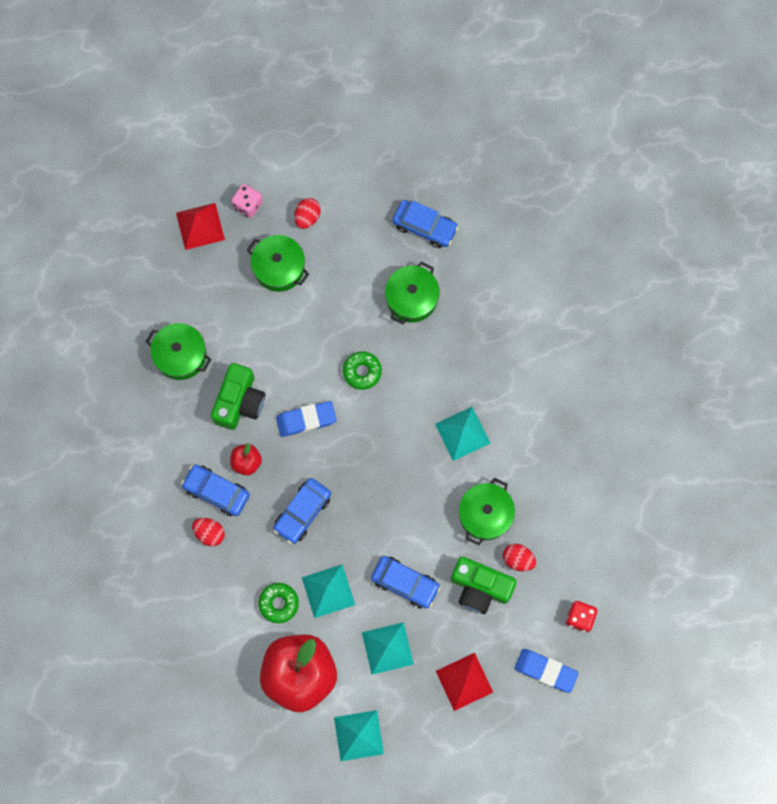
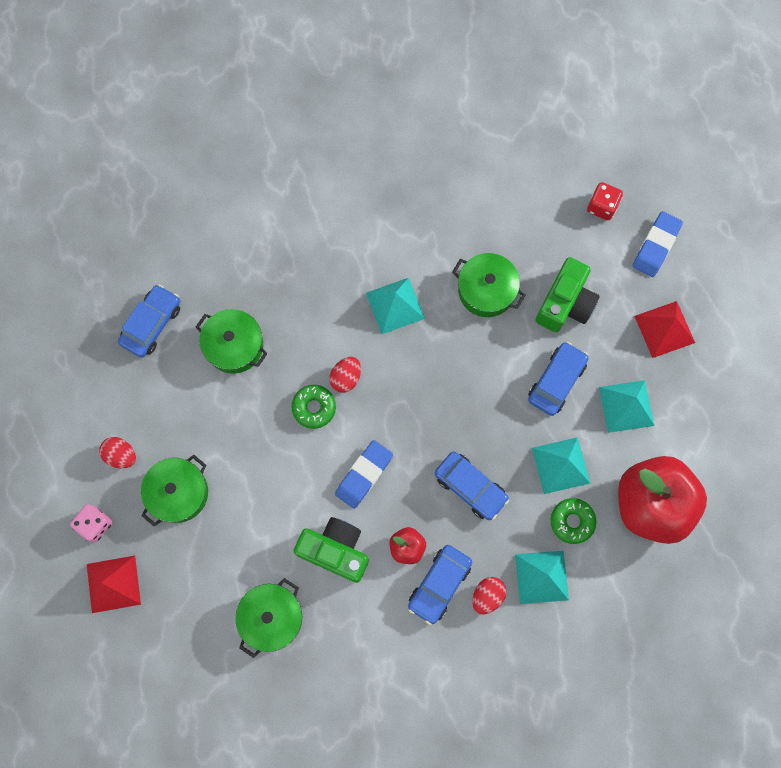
camera: 85 degrees left, 0 degrees up
blue eraser [276,401,337,437] -> blue eraser turned 45 degrees clockwise [335,440,393,509]
turquoise pyramid [334,710,384,761] -> turquoise pyramid moved to [515,551,569,604]
red egg [503,544,536,571] -> red egg moved to [329,357,361,393]

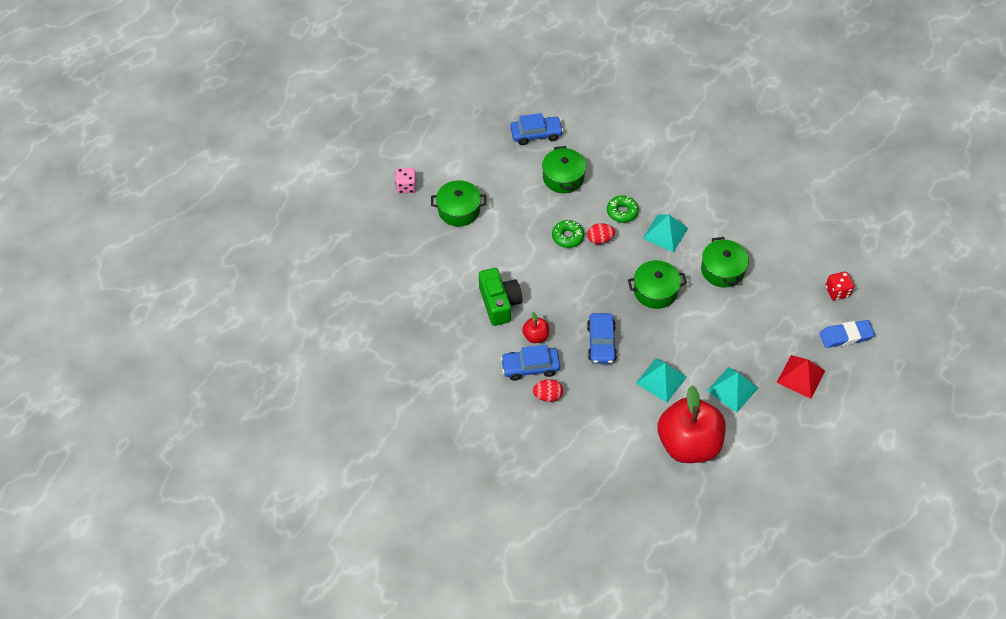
camera: 50 degrees right, 20 degrees down
red pyramid [87,556,141,613] -> none
red egg [99,437,136,468] -> none
green pot [235,578,302,658] -> green pot moved to [628,260,687,309]
blue eraser [335,440,393,509] -> none
turquoise pyramid [515,551,569,604] -> none
blue car [528,342,589,416] -> none
green camera [535,257,600,332] -> none
green donut [551,498,596,544] -> green donut moved to [607,195,639,223]

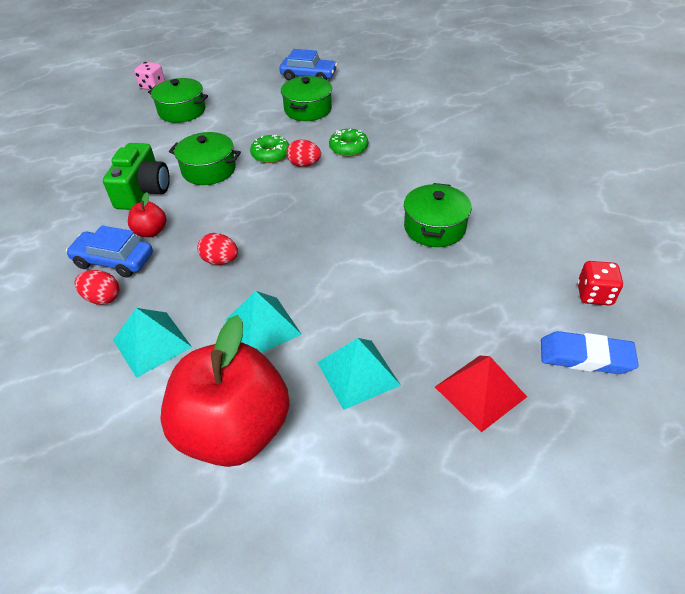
camera: 25 degrees right, 10 degrees down
blue car [587,313,617,364] -> red egg [197,233,238,265]
green pot [628,260,687,309] -> green pot moved to [169,132,241,185]
turquoise pyramid [642,214,688,253] -> turquoise pyramid moved to [113,308,192,378]

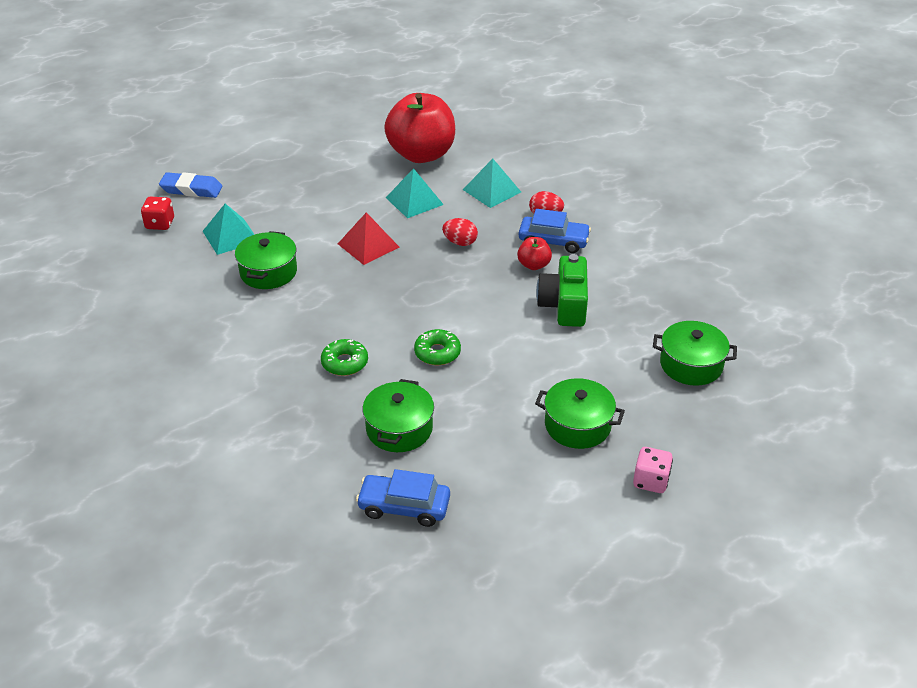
camera: 175 degrees right, 5 degrees down
green pot [169,132,241,185] -> green pot moved to [653,321,737,386]
red egg [286,140,321,167] -> none
turquoise pyramid [317,338,401,410] -> turquoise pyramid moved to [203,203,255,255]
red pyramid [435,356,527,432] -> red pyramid moved to [338,212,400,265]

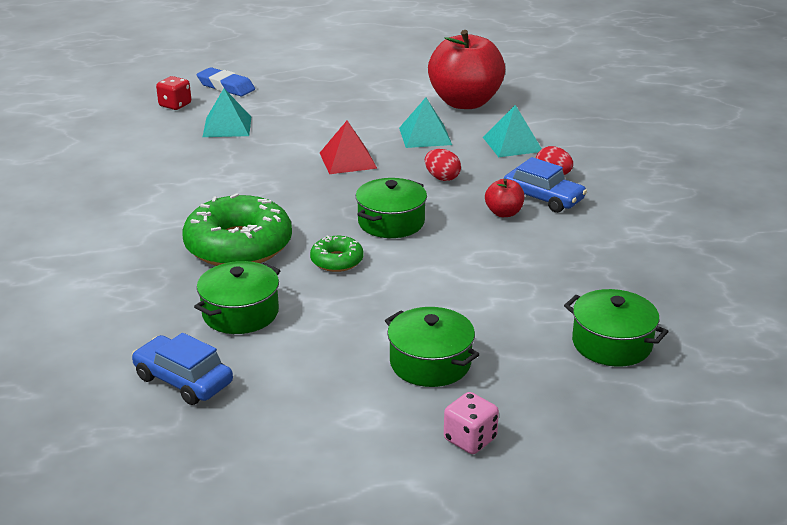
camera: 25 degrees right, 10 degrees down
green pot [235,231,297,289] -> green pot moved to [356,178,427,238]
green donut [321,339,368,376] -> green donut [182,193,292,266], size x2.07
green camera [536,254,588,327] -> none

